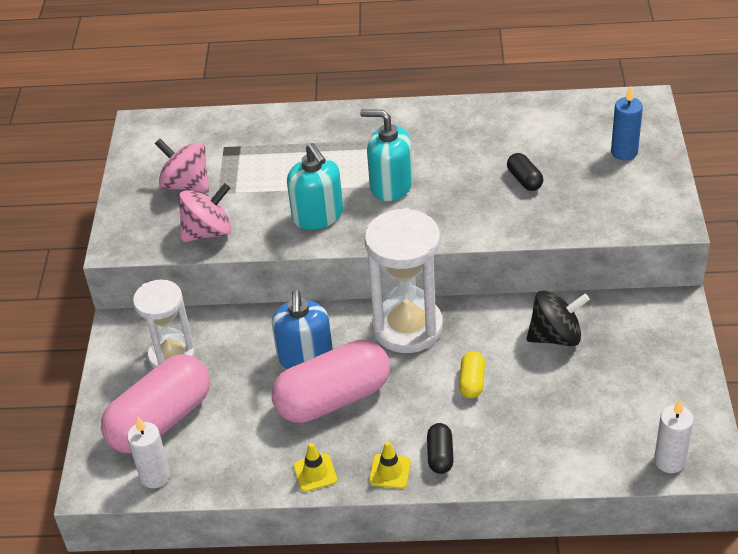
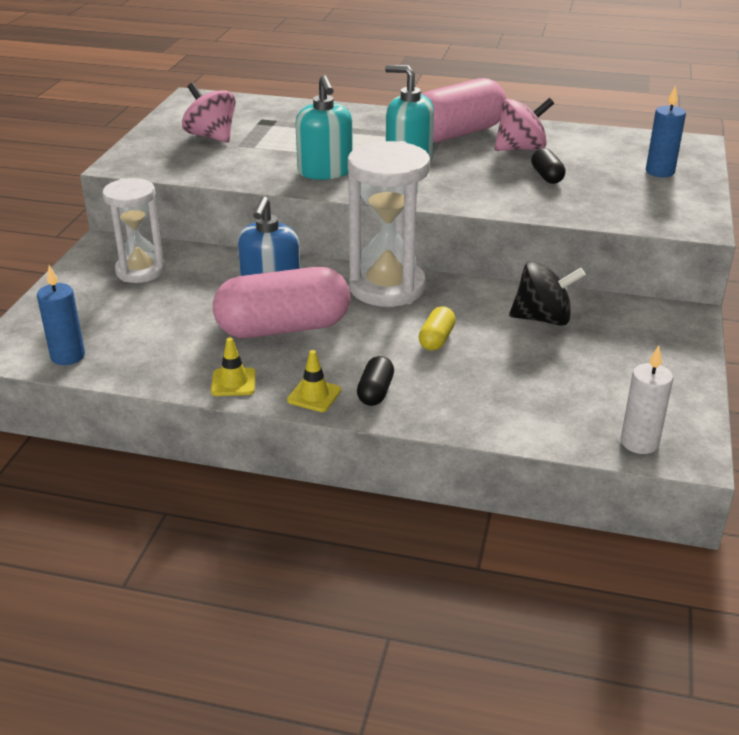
camera: 10 degrees right, 10 degrees down
pink capsule [101,354,210,454] -> pink capsule moved to [422,78,507,143]
white candle [127,417,170,488] -> blue candle [37,265,85,365]
pink spinning top [178,183,231,243] -> pink spinning top moved to [494,98,554,151]

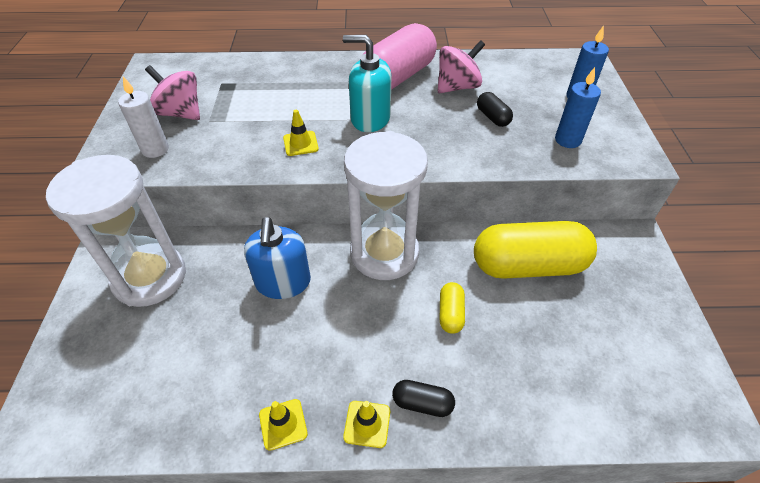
camera: 15 degrees left, 15 degrees up
blue candle [37,265,85,365] -> blue candle moved to [555,67,601,148]
white hourglass [102,178,165,283] -> white hourglass [46,155,186,307], size x1.52
pink capsule [213,267,350,338] -> none
turquoise soap dispenser [295,75,353,180] -> yellow traffic cone [283,110,319,156]
black capsule [357,356,394,406] -> black capsule turned 75 degrees counterclockwise [392,380,455,417]
black spinning top [509,261,586,326] -> yellow capsule [474,221,597,279]
white candle [621,345,673,454] -> white candle moved to [118,76,169,158]

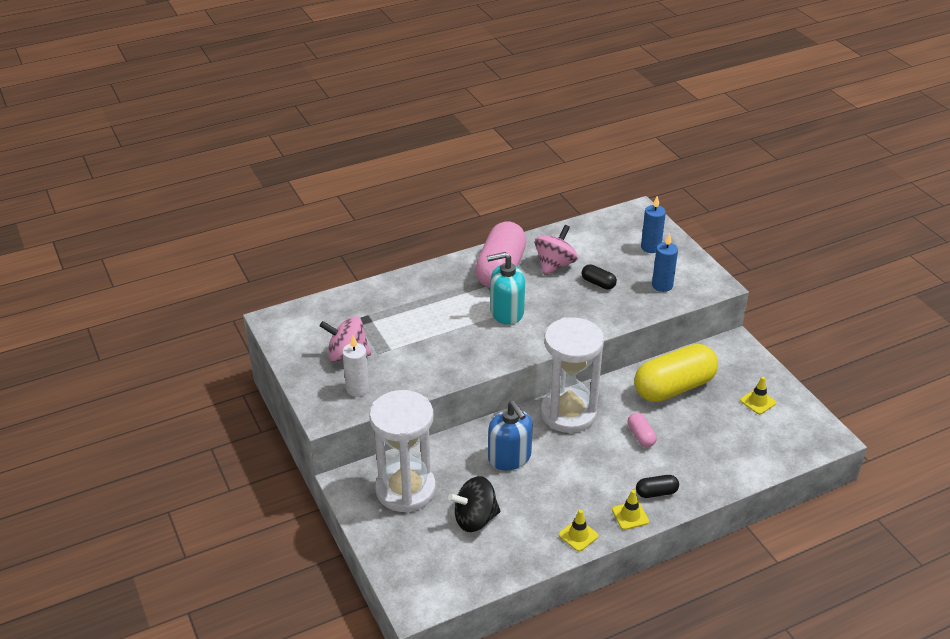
camera: 25 degrees left, 10 degrees down
yellow traffic cone [283,110,319,156] -> yellow traffic cone moved to [740,377,776,414]
yellow capsule [440,282,465,334] -> pink capsule [628,413,657,447]
none -> black spinning top [448,476,500,532]

